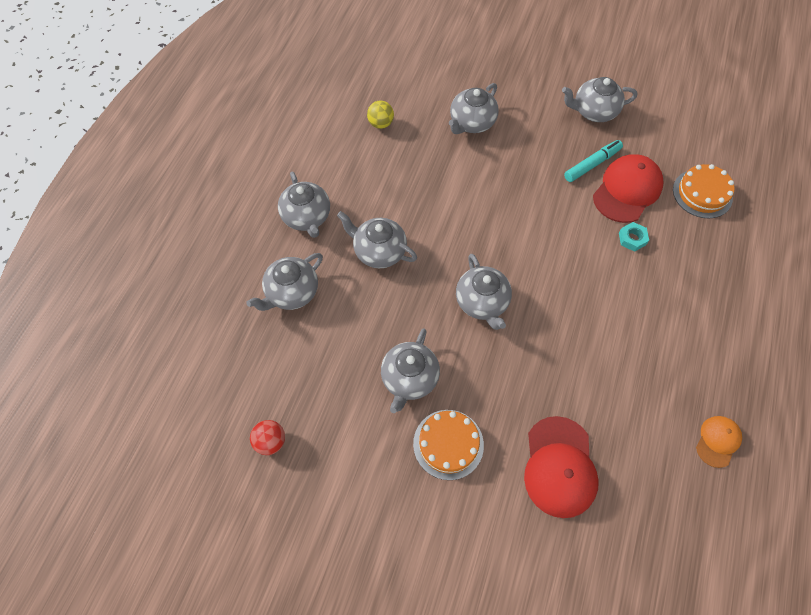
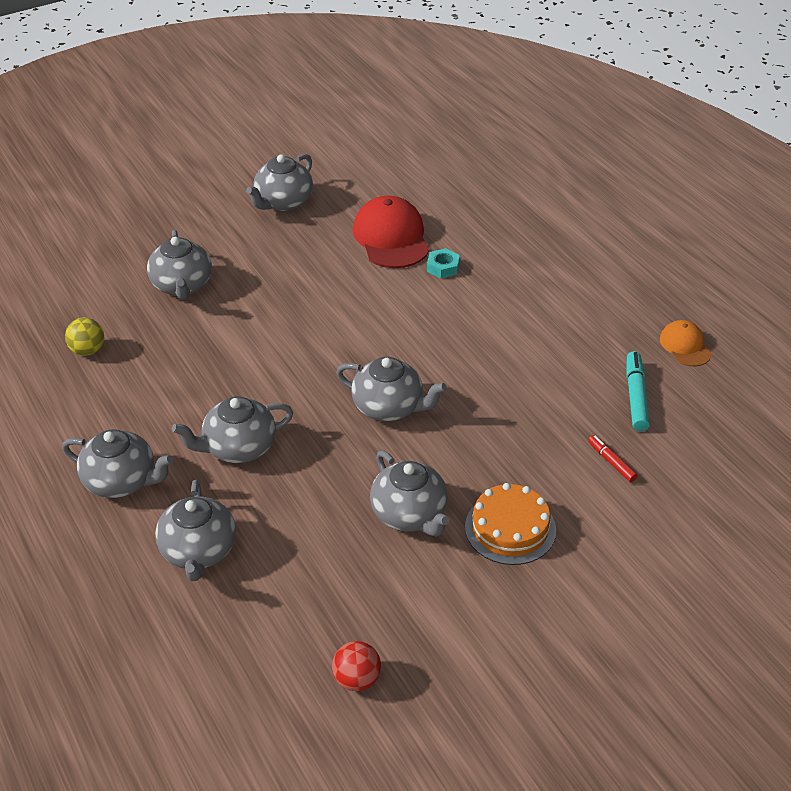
camera: 50 degrees left, 20 degrees down
red cap [524,416,599,518] -> red marker [588,435,638,482]
turquoise marker [564,140,623,182] -> turquoise marker moved to [626,351,650,431]
orange cake [673,164,735,218] -> none

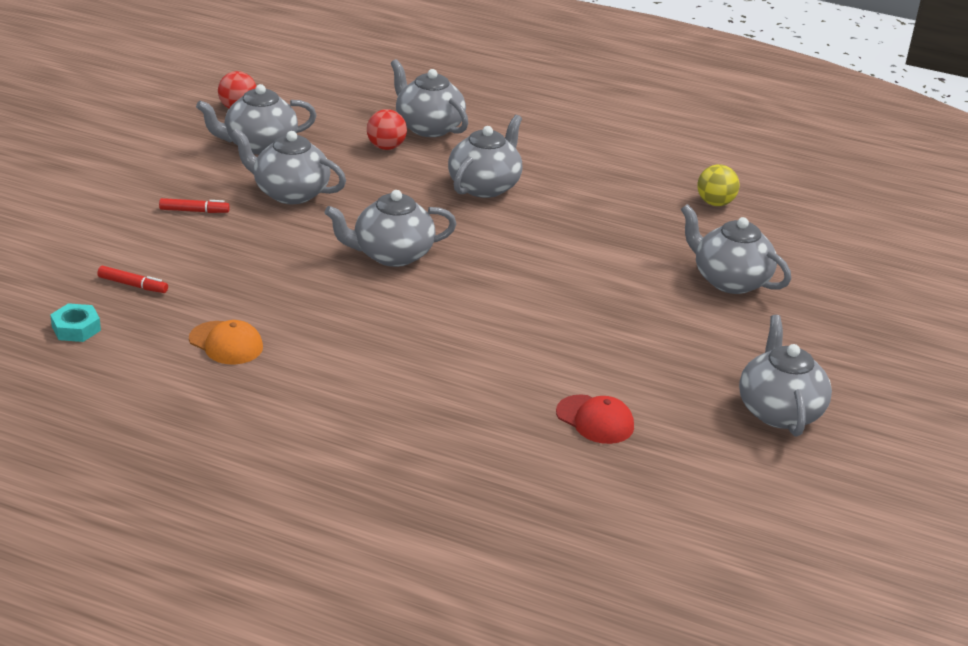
camera: 140 degrees right, 10 degrees down
grey teapot [62,429,173,498] -> grey teapot moved to [196,84,316,155]
red cap [353,196,429,268] -> red cap [556,394,634,444], size x0.55
turquoise nut [427,248,460,278] -> turquoise nut moved to [50,303,101,342]
orange cake [465,483,556,565] -> red marker [159,198,230,213]
turquoise marker [626,351,650,431] -> none
orange cap [660,320,712,367] -> orange cap moved to [189,320,263,364]
none -> red ball [367,109,407,150]

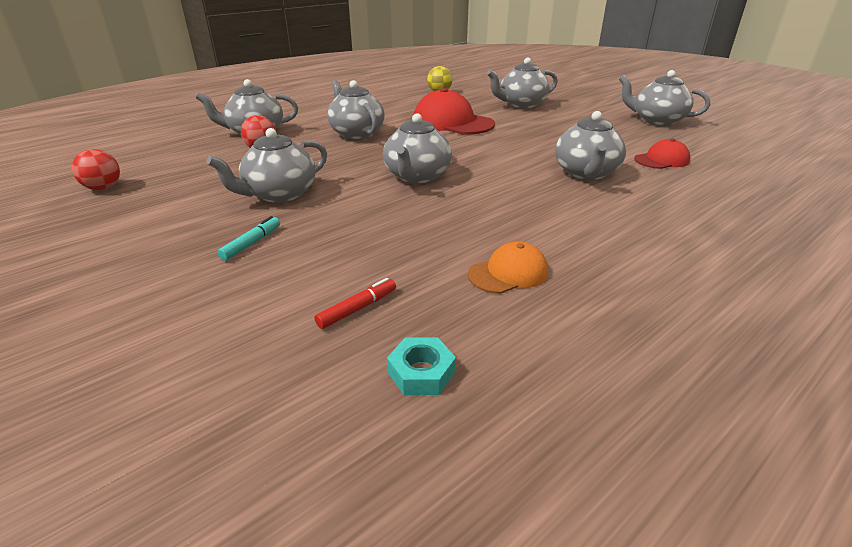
camera: 60 degrees left, 0 degrees up
red marker [159,198,230,213] -> turquoise marker [217,216,280,261]
grey teapot [196,84,316,155] -> grey teapot moved to [555,111,626,180]
none -> red cap [414,88,495,134]

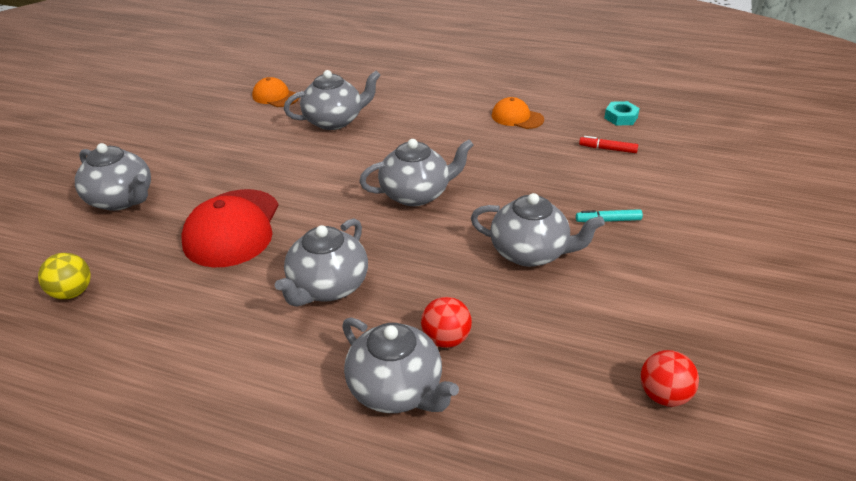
camera: 120 degrees left, 5 degrees up
grey teapot [619,70,710,126] -> none
red cap [634,139,690,169] -> orange cap [252,77,299,107]

